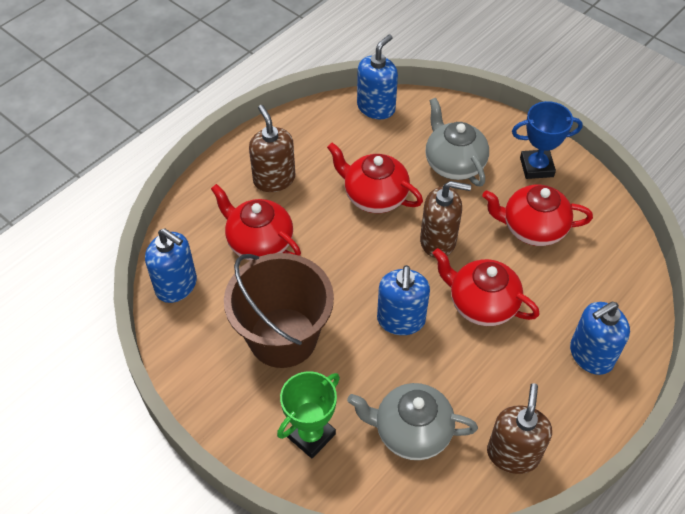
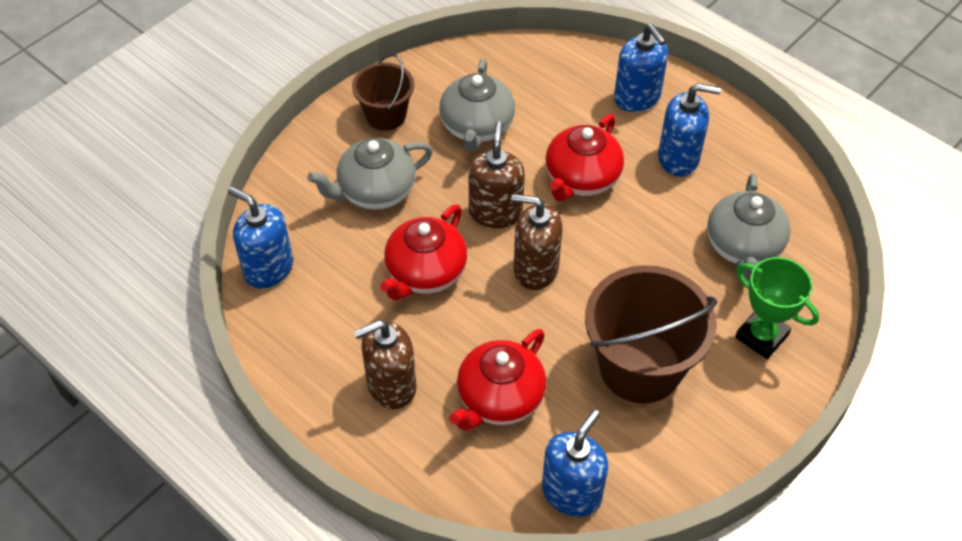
camera: 90 degrees left, 0 degrees up
blue soap dispenser [377,265,430,335] -> blue soap dispenser moved to [658,83,721,177]
red teapot [482,185,593,246] -> grey teapot [439,59,515,152]
brown soap dispenser [487,383,552,474] -> brown soap dispenser moved to [511,194,563,290]
blue trophy [512,101,583,179] -> brown bucket [352,54,414,131]

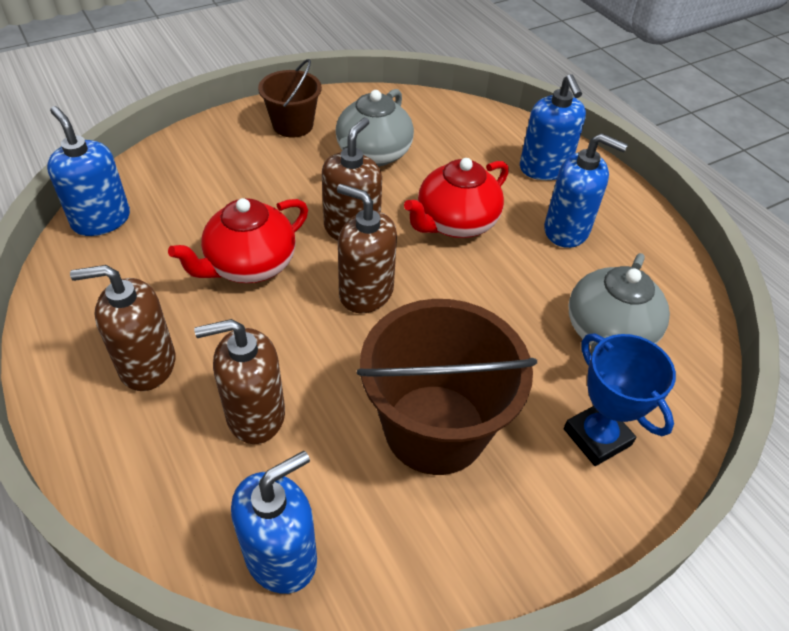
camera: 15 degrees right, 5 degrees down
grey teapot [307,138,433,210] -> none
red teapot [449,329,546,431] -> brown soap dispenser [194,319,285,444]
green trophy [735,257,819,359] -> blue trophy [564,334,676,466]

